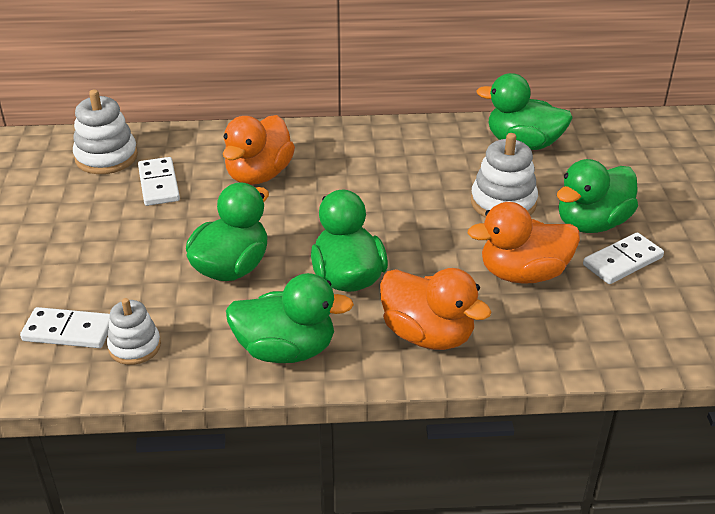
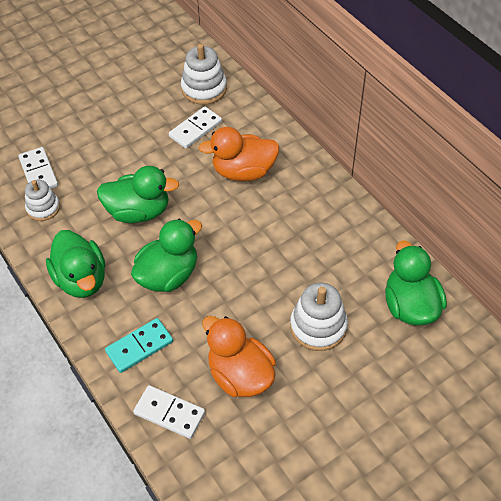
camera: 60 degrees right, 15 degrees up
orange duck [380,268,491,350] -> turquoise domino [105,318,173,373]
green duck [557,159,638,233] -> none
white domino [583,232,664,284] -> white domino moved to [133,385,205,439]

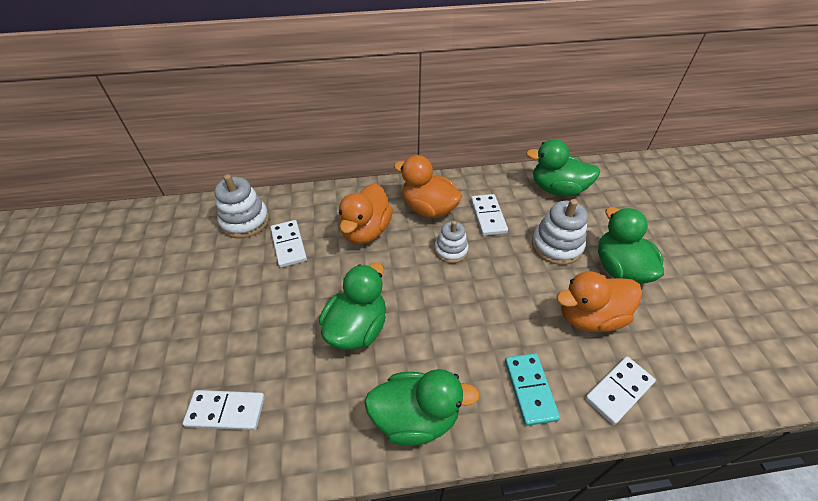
camera: 65 degrees left, 5 degrees down
white stacking toy [25,180,60,221] -> white stacking toy moved to [434,221,469,263]
green duck [131,219,202,292] -> green duck moved to [598,207,664,284]
none -> orange duck [394,155,462,218]
none -> white domino [471,194,508,236]

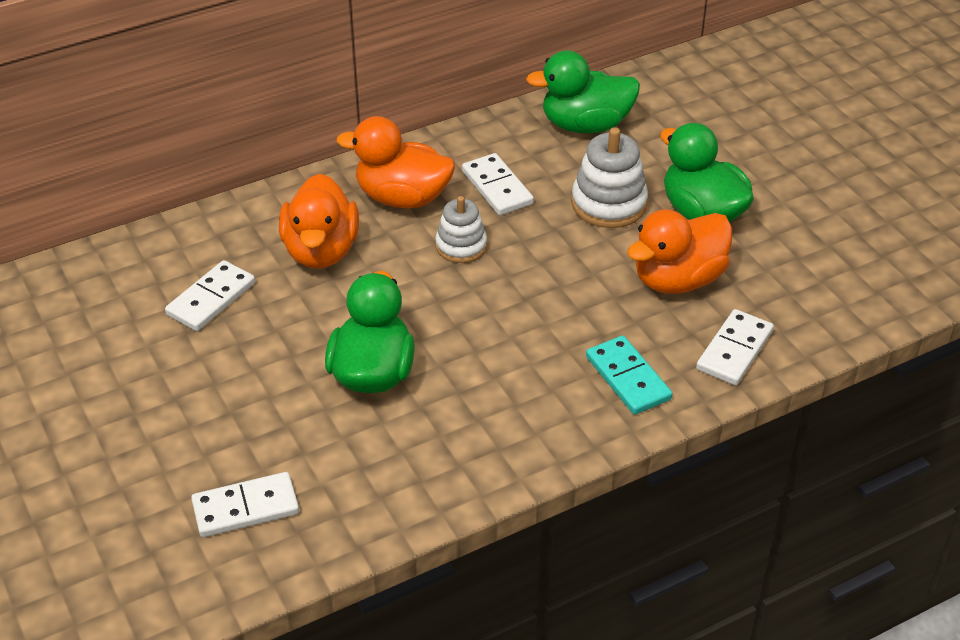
camera: 20 degrees left, 5 degrees down
white stacking toy [214,174,269,239] -> none
white domino [270,220,307,268] -> white domino turned 75 degrees clockwise [165,260,255,331]
green duck [364,369,480,446] -> none

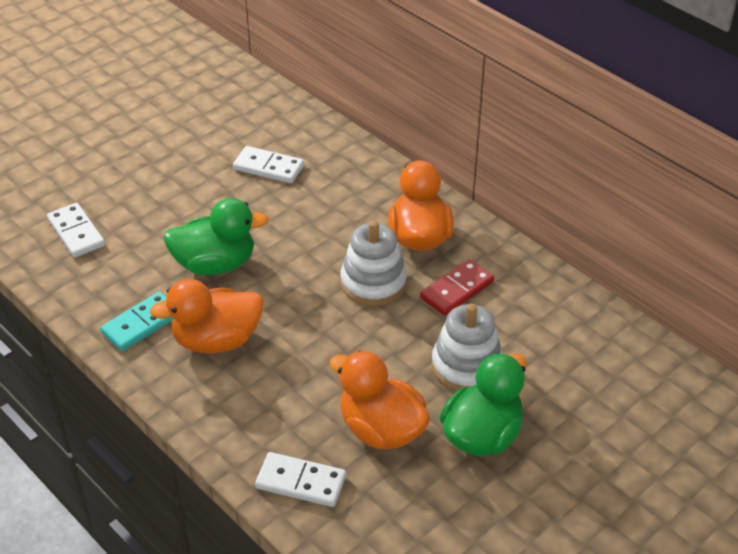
camera: 75 degrees right, 0 degrees up
orange duck [279,174,359,269] -> orange duck moved to [150,279,263,354]
white stacking toy [435,196,487,263] -> white stacking toy [340,220,407,306], size x1.51
white domino [462,153,534,215] -> red domino [420,259,494,316]
green duck [526,50,640,133] -> none
turquoise domino [586,335,673,415] -> turquoise domino moved to [100,292,173,351]

